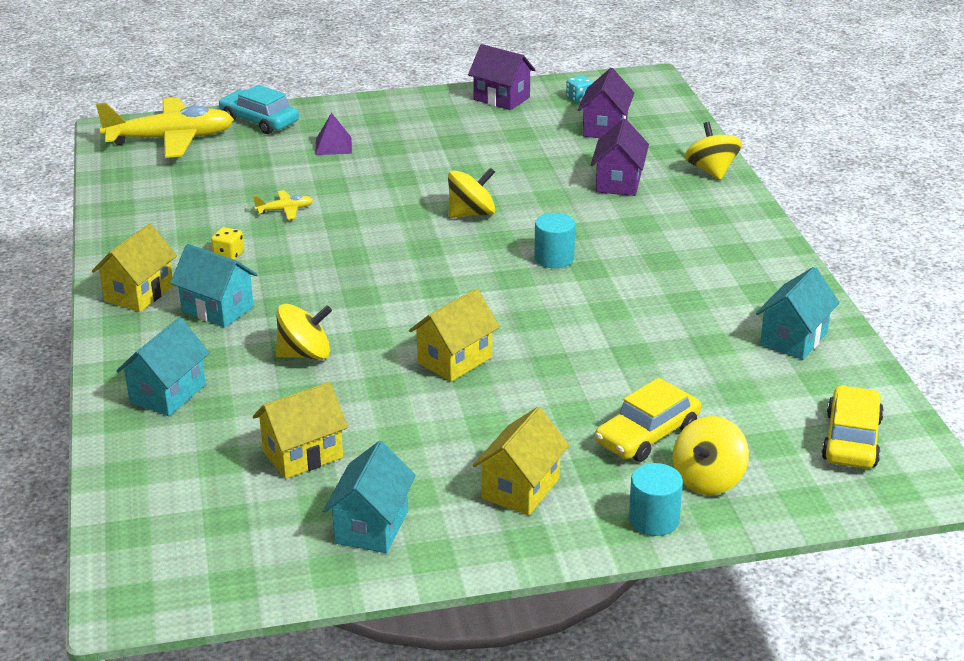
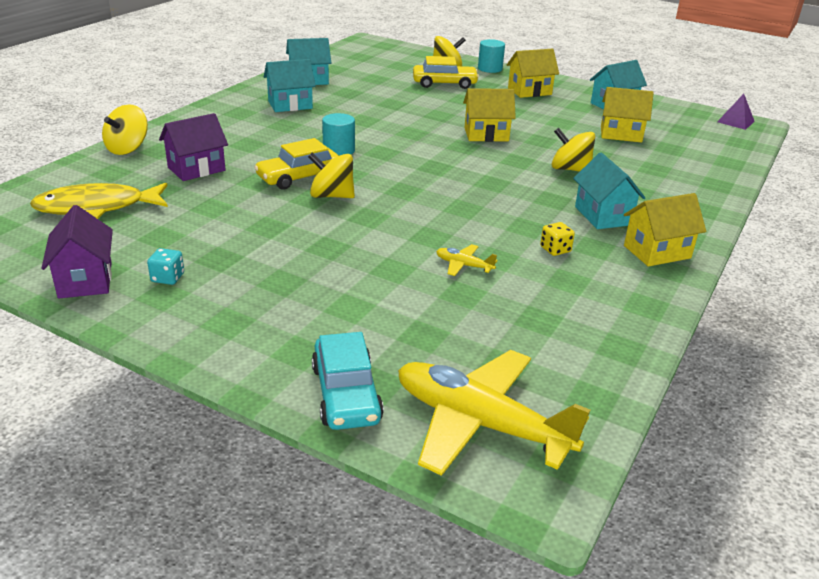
camera: 140 degrees left, 0 degrees up
turquoise house [116,318,210,416] -> turquoise house moved to [264,59,316,112]
purple pyramid [315,113,352,155] -> purple pyramid moved to [717,94,755,130]
turquoise dice [566,75,593,104] -> turquoise dice moved to [147,248,184,285]
purple house [578,68,634,138] -> yellow fish [30,183,168,219]
yellow car [822,385,884,469] -> yellow car moved to [254,138,339,189]

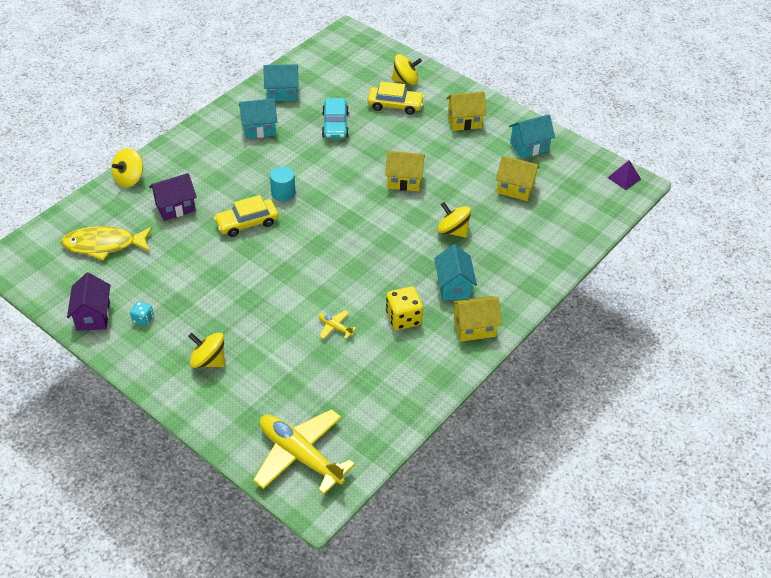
camera: 10 degrees right, 15 degrees up
yellow spinning top [308,153,355,198] -> yellow spinning top moved to [189,333,225,368]
turquoise car [312,332,384,430] -> turquoise car moved to [322,98,349,139]
turquoise cylinder [478,39,505,73] -> none
yellow dice [540,222,575,256] -> yellow dice [386,286,423,330], size x1.81

